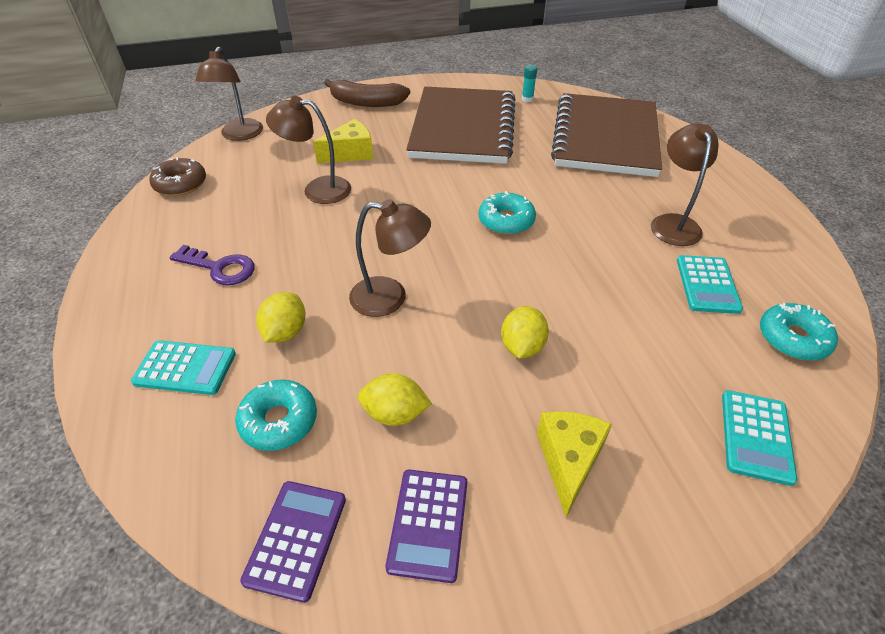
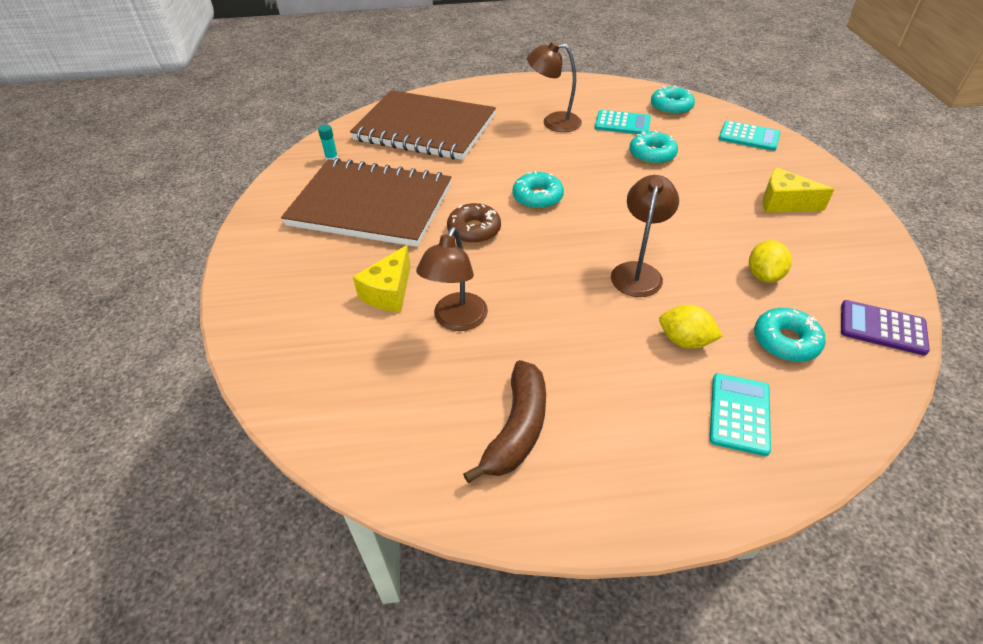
camera: 80 degrees left, 0 degrees up
brown donut [149,157,206,196] -> brown donut moved to [447,203,501,244]
purple key [169,245,255,285] -> none
brown lamp [195,47,263,141] -> none
yellow cheese [313,119,373,163] -> yellow cheese turned 135 degrees counterclockwise [353,245,411,312]
brown banana [324,79,410,107] -> brown banana moved to [463,360,546,483]
purple calculator [385,470,467,583] -> none
yellow lemon [501,306,549,359] -> none
none -> turquoise donut [629,130,678,165]

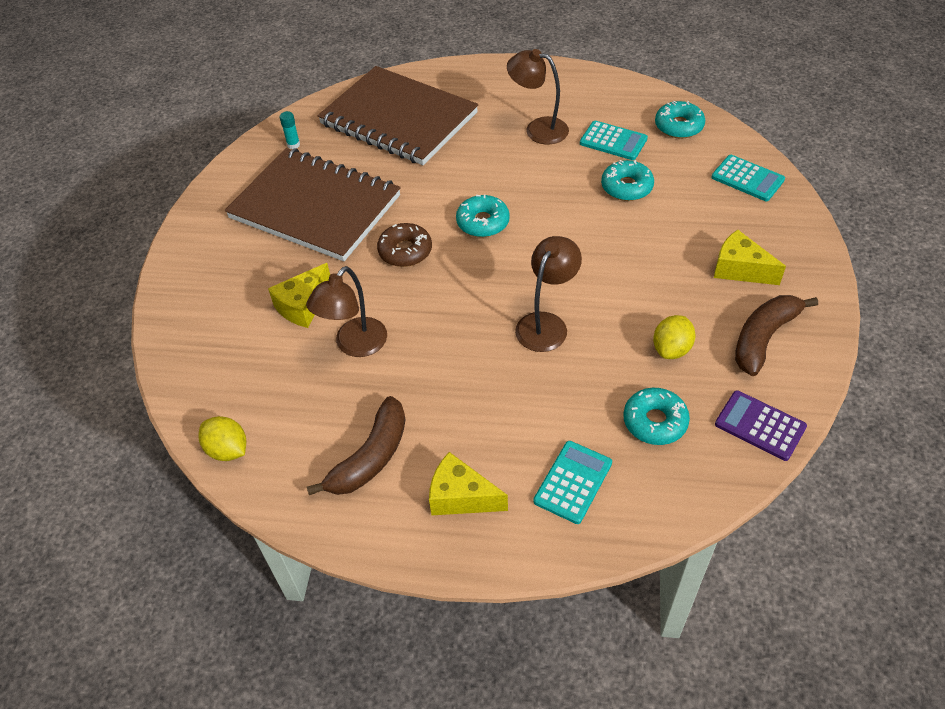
camera: 15 degrees right, 5 degrees up
yellow lemon [659,305,723,349] -> yellow lemon moved to [198,416,246,461]
none -> yellow cheese [429,452,508,516]
none -> brown banana [735,295,818,376]

